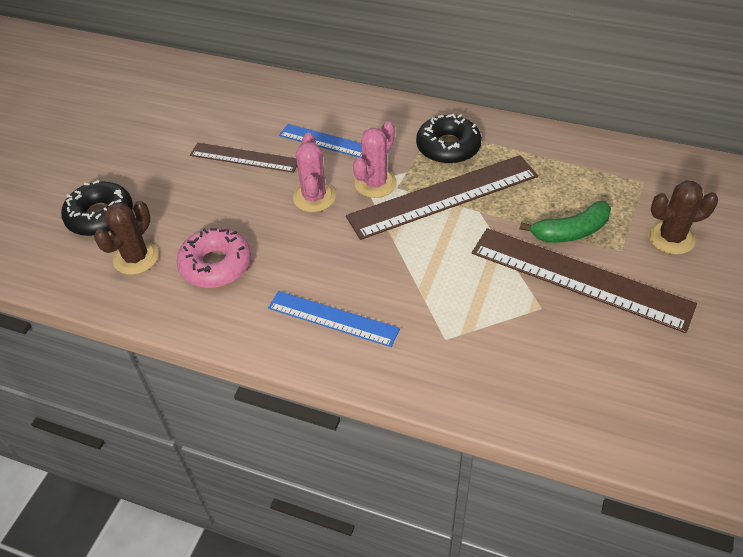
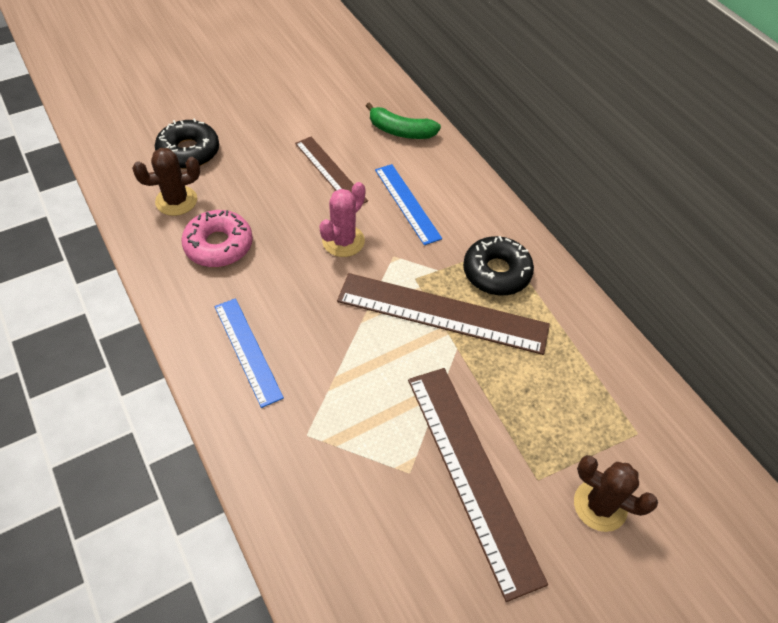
camera: 35 degrees right, 5 degrees up
pink cactus [353,121,397,198] -> none
green banana [520,201,611,243] -> green banana moved to [366,102,441,139]

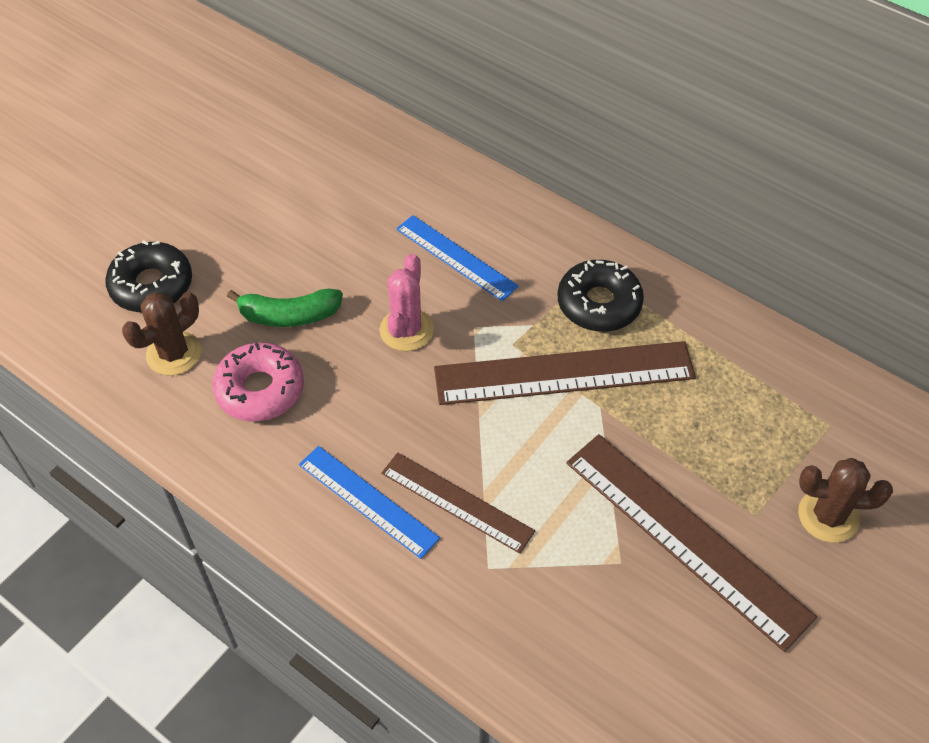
camera: 20 degrees left, 0 degrees up
brown ruler [295,137,368,204] -> brown ruler moved to [381,452,535,554]
green banana [366,102,441,139] -> green banana moved to [227,289,343,327]

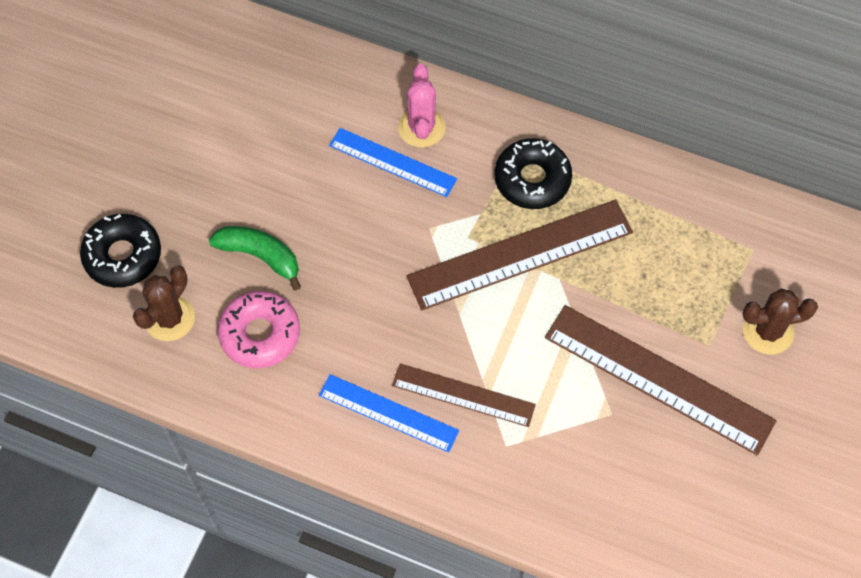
camera: 15 degrees left, 10 degrees up
green banana [227,289,343,327] -> green banana turned 135 degrees counterclockwise [209,226,301,291]
pink cactus [379,254,434,351] -> pink cactus moved to [398,64,446,148]

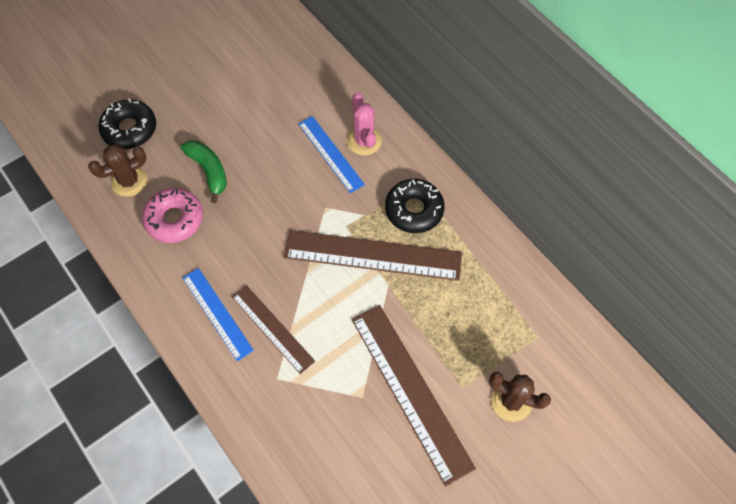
camera: 30 degrees right, 0 degrees up
pink cactus [398,64,446,148] -> pink cactus turned 45 degrees counterclockwise [347,92,382,156]

